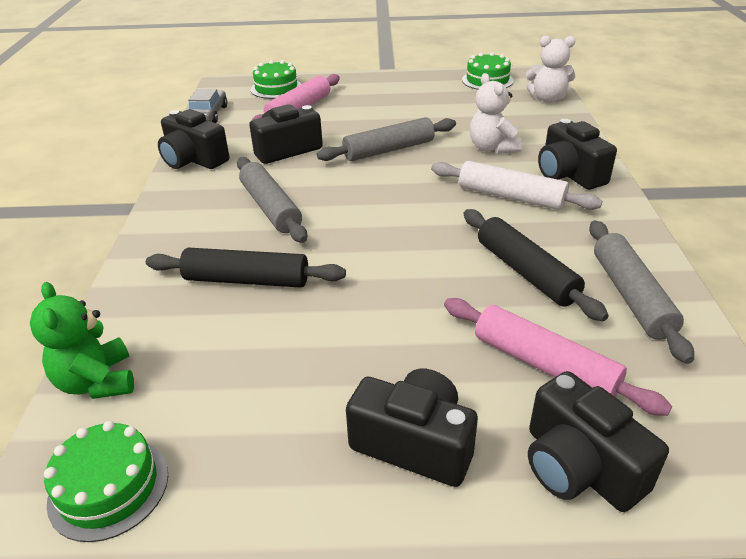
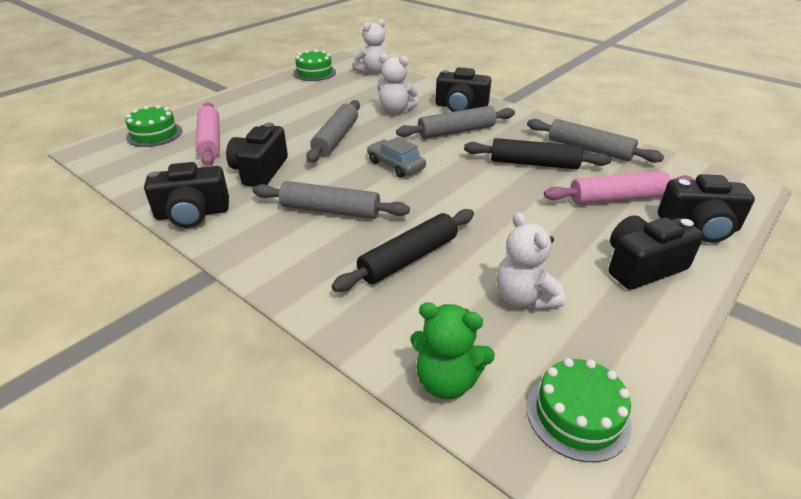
camera: 50 degrees left, 0 degrees up
grey car [188,89,228,123] -> grey car moved to [367,137,426,178]
white rolling pin [431,161,602,210] -> grey rolling pin [396,106,515,139]
none -> white teddy bear [496,212,565,310]

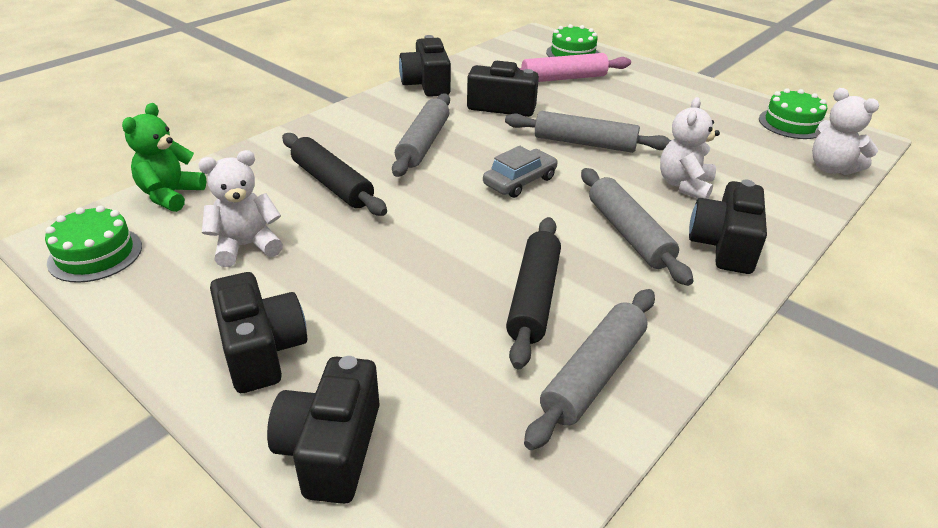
camera: 90 degrees right, 0 degrees up
pink rolling pin [544,171,695,204] -> none

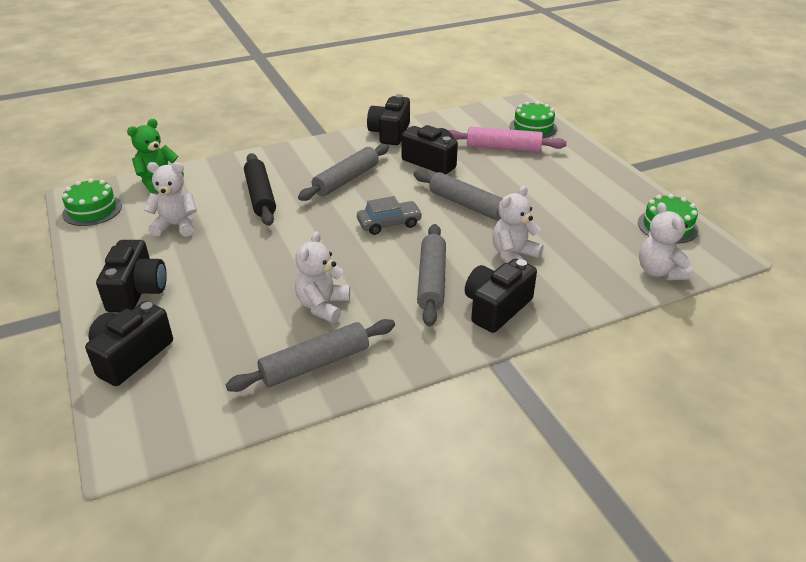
camera: 25 degrees right, 0 degrees up
black rolling pin [506,217,561,369] -> white teddy bear [295,231,350,323]

